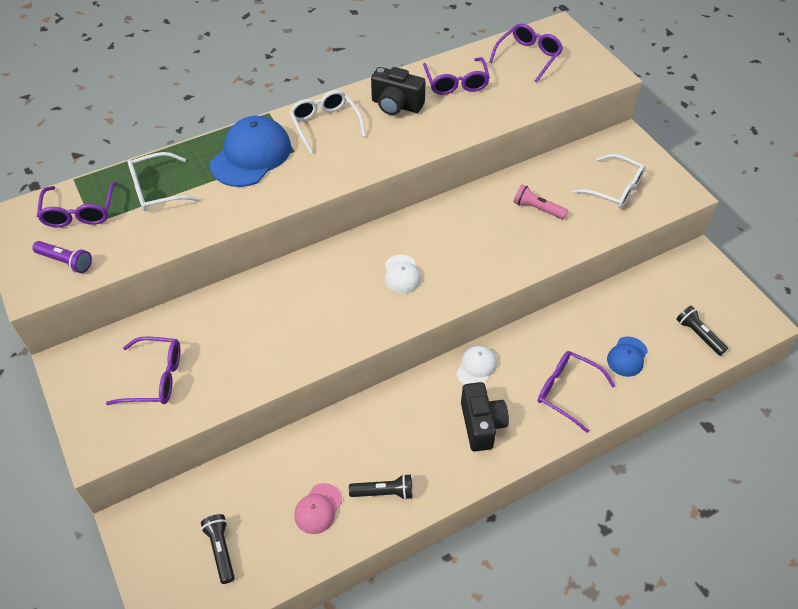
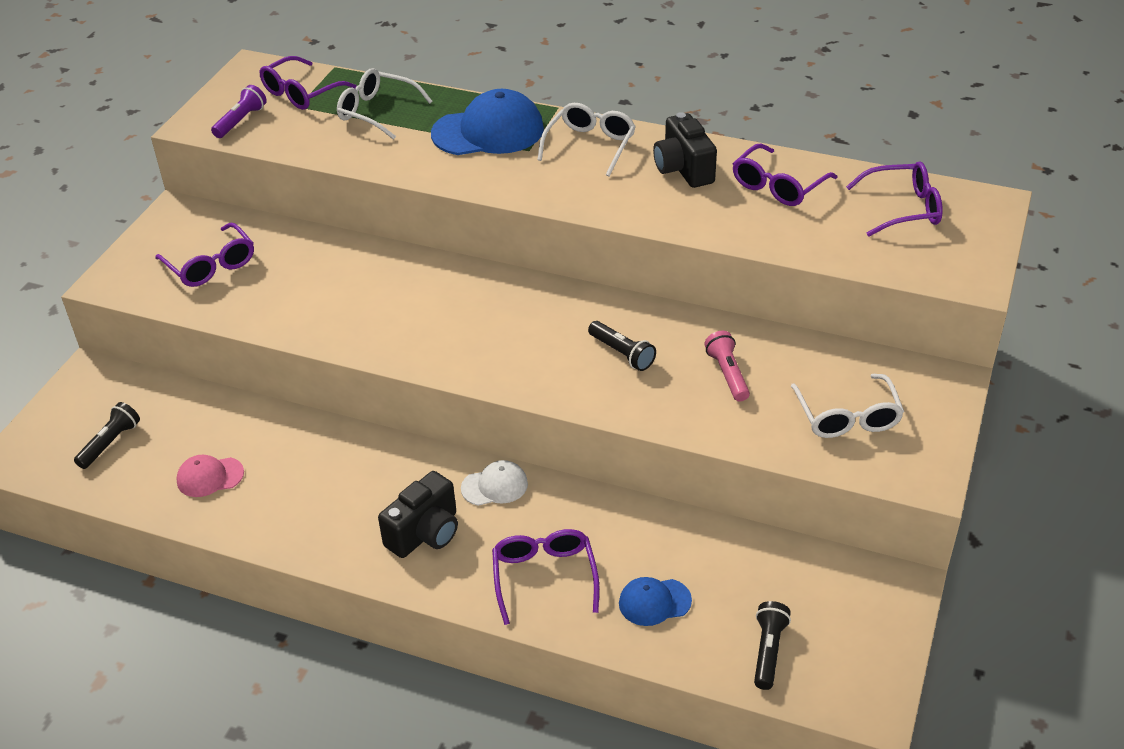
camera: 50 degrees right, 10 degrees down
purple flashlight [32,241,92,273] -> purple flashlight turned 135 degrees counterclockwise [211,85,267,138]
black flashlight [349,474,412,500] -> black flashlight moved to [588,321,656,371]
white cap [385,255,421,294] -> none

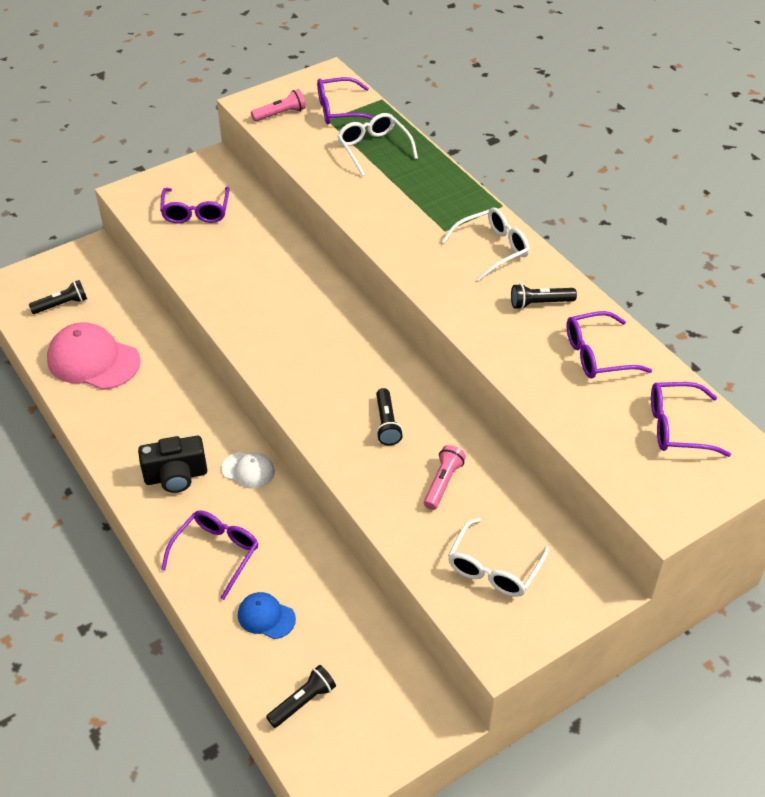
camera: 35 degrees right, 5 degrees up
pink cap [176,455,244,497] -> pink cap [47,322,141,390], size x1.92
purple flashlight [211,85,267,138] -> pink flashlight [251,89,306,121]
blue cap [431,89,544,155] -> none
black camera [653,112,717,188] -> black flashlight [511,284,577,309]
purple glasses [846,161,943,237] -> purple glasses turned 150 degrees clockwise [651,382,731,457]

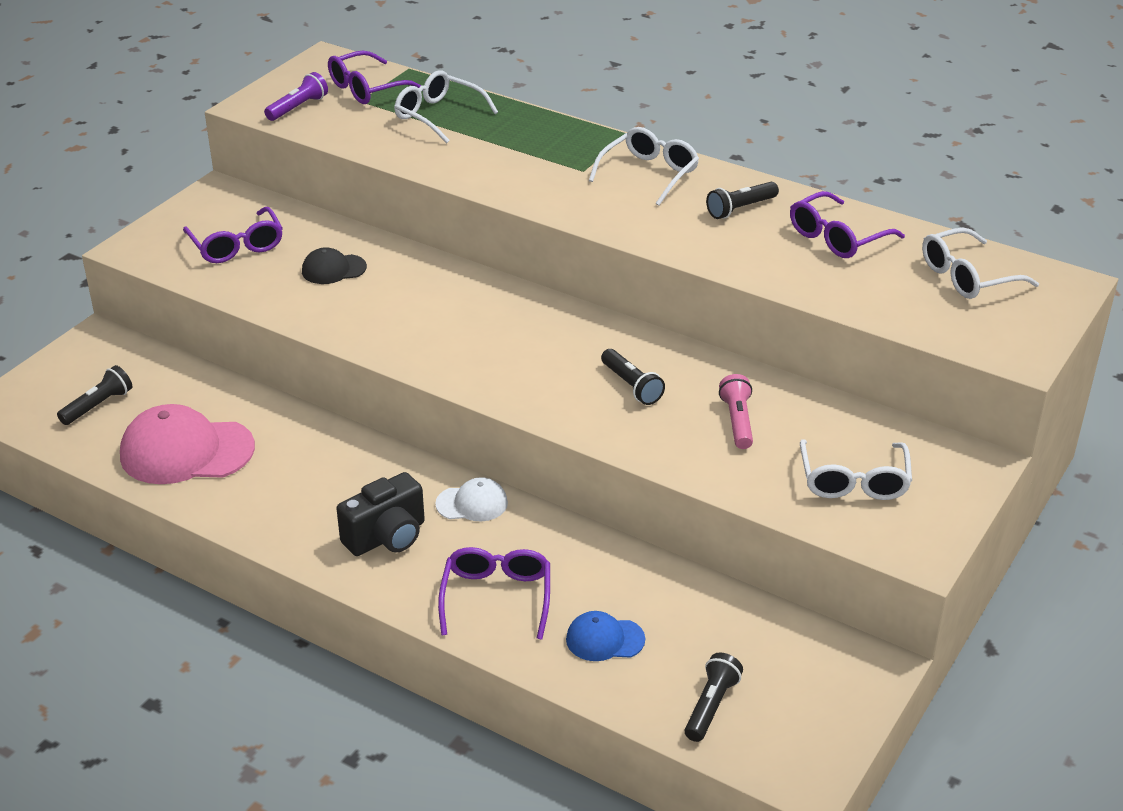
camera: 25 degrees left, 10 degrees down
pink flashlight [251,89,306,121] -> purple flashlight [264,72,328,121]
purple glasses [651,382,731,457] -> white glasses [922,228,1039,299]
none -> black cap [302,247,367,284]

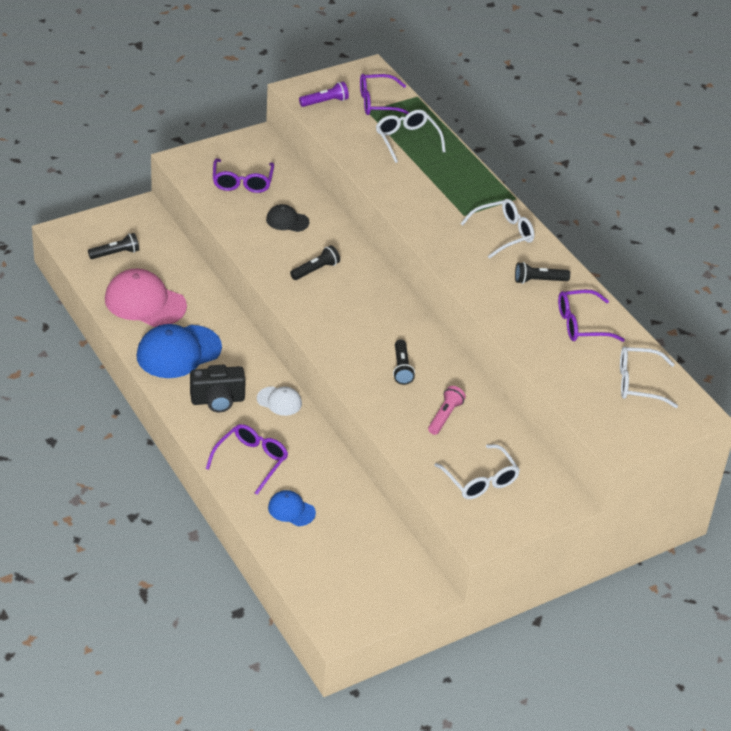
camera: 25 degrees right, 5 degrees up
black flashlight [685,653,743,742] -> black flashlight moved to [290,245,340,280]
white glasses [800,439,912,500] -> white glasses turned 60 degrees counterclockwise [434,444,520,499]
none -> blue cap [137,324,222,378]

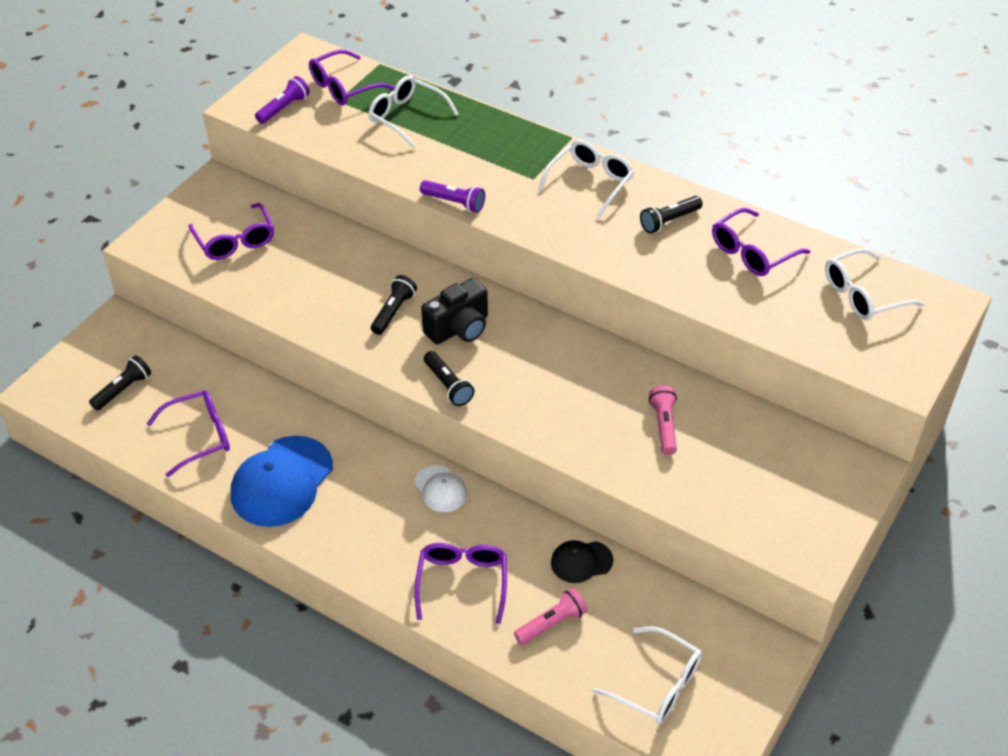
camera: 25 degrees left, 5 degrees up
pink cap [105,268,187,327] -> purple glasses [146,390,230,477]
black camera [190,364,246,412] -> black camera moved to [421,278,488,345]
white cap [257,386,302,416] -> white cap turned 60 degrees clockwise [415,465,467,512]
black cap [266,204,310,232] -> black cap moved to [551,540,613,583]
blue cap [268,490,316,526] -> pink flashlight [514,588,587,645]
black flashlight [393,339,415,385] -> black flashlight moved to [424,351,474,406]
white glasses [434,444,520,499] -> white glasses moved to [593,626,702,724]
none -> purple flashlight [420,180,485,213]

